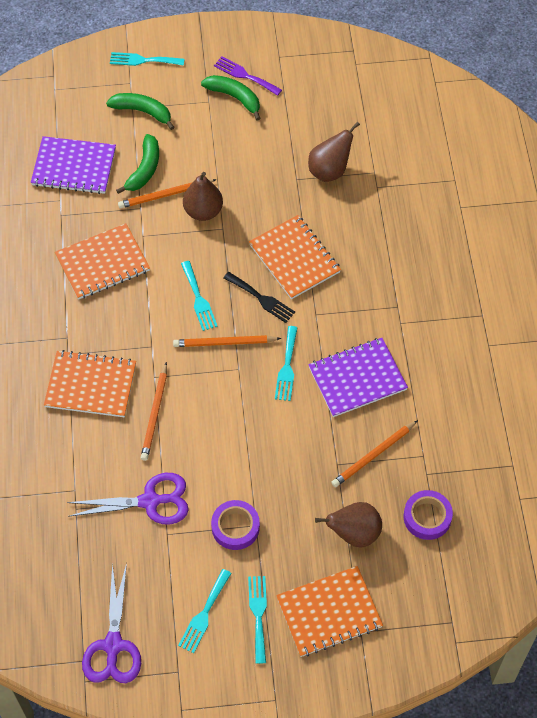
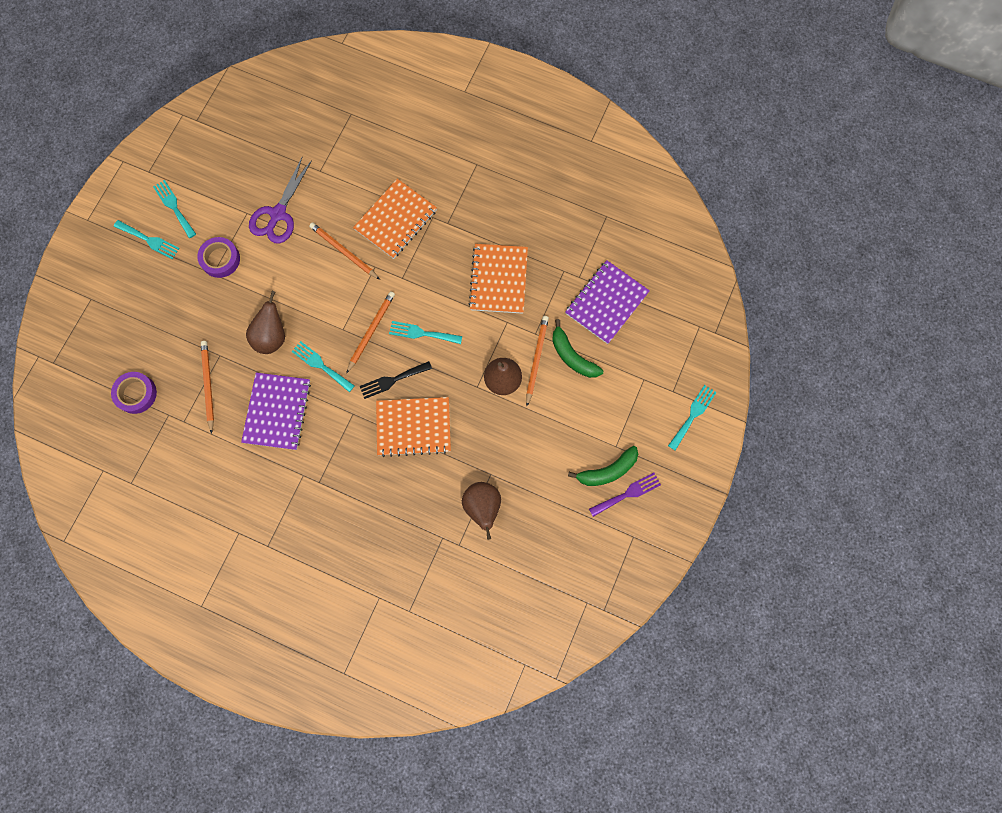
camera: 120 degrees right, 15 degrees up
purple scissors [82,563,141,683] -> none
green banana [106,93,174,130] -> none
orange notebook [276,566,383,657] -> none
brown pear [315,502,382,548] -> brown pear moved to [246,291,285,354]

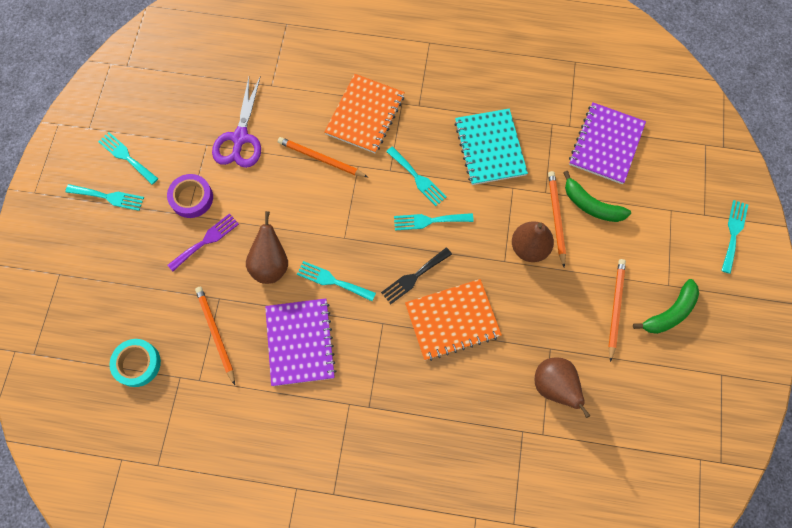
camera: 15 degrees left, 5 degrees down
purple tape [111,372,157,414] -> turquoise tape [109,339,161,387]
orange pencil [346,291,395,374] -> orange pencil moved to [608,259,626,362]
orange notebook [469,244,528,314] -> turquoise notebook [454,109,528,185]
purple fork [589,473,661,517] -> purple fork moved to [168,213,239,271]
none -> turquoise fork [386,146,447,206]

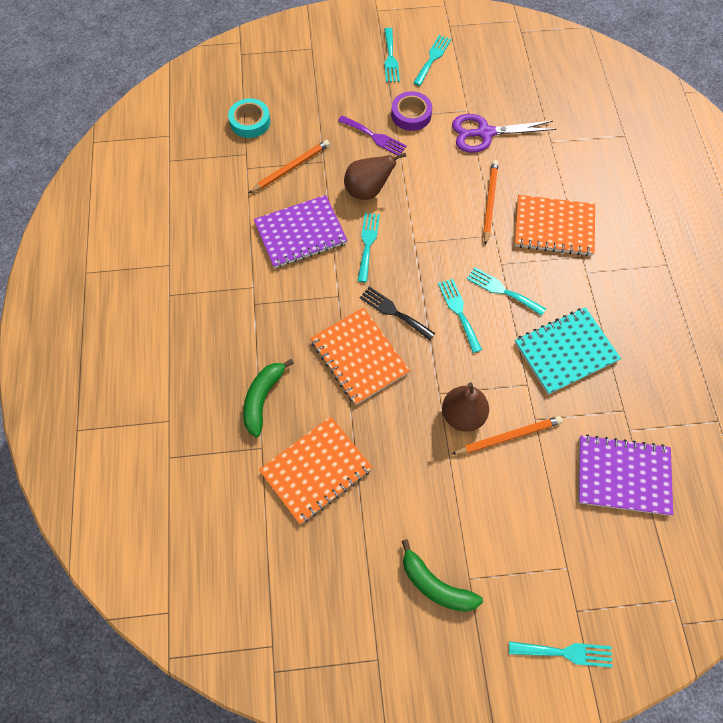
camera: 75 degrees right, 5 degrees down
turquoise fork [386,146,447,206] -> turquoise fork turned 90 degrees clockwise [467,267,546,316]
brown pear [535,357,591,418] -> orange notebook [259,417,373,524]
green banana [563,171,631,222] -> green banana moved to [243,359,294,437]
orange pencil [608,259,626,362] -> none

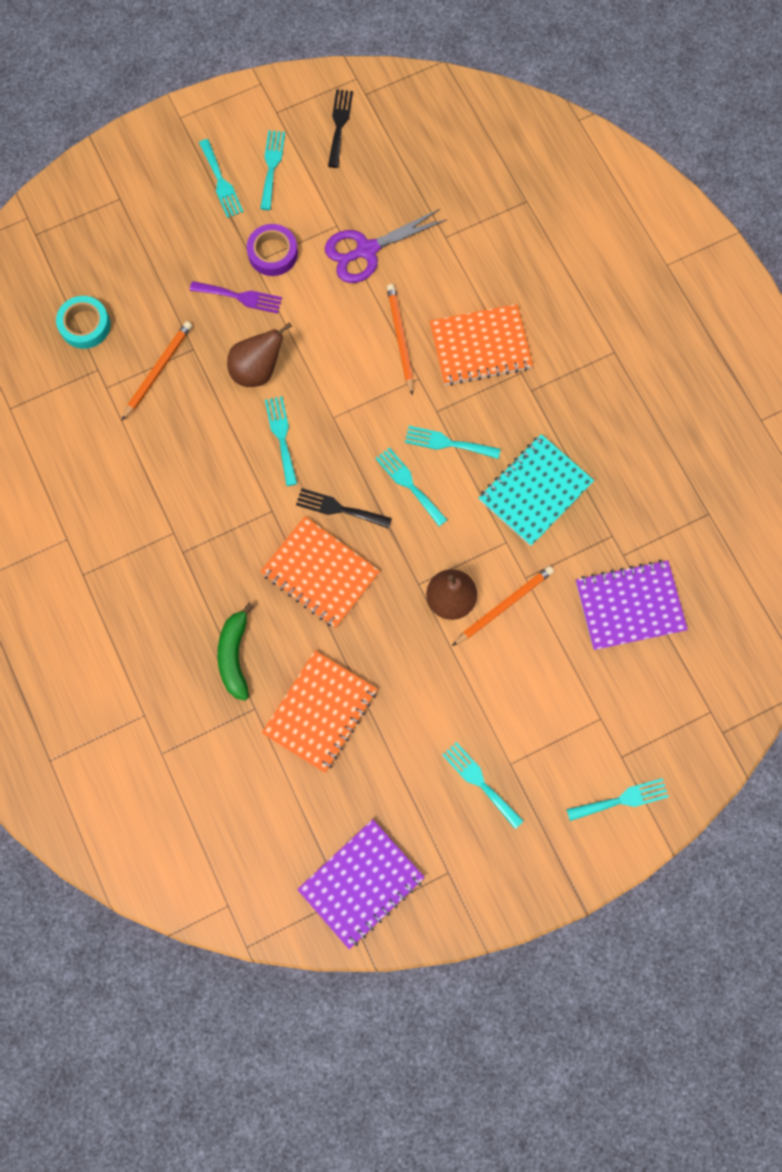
camera: 20 degrees left, 10 degrees up
purple notebook [254,195,348,268] -> purple notebook moved to [297,819,425,949]
green banana [402,539,483,612] -> turquoise fork [442,742,523,829]
none -> black fork [328,89,353,168]

